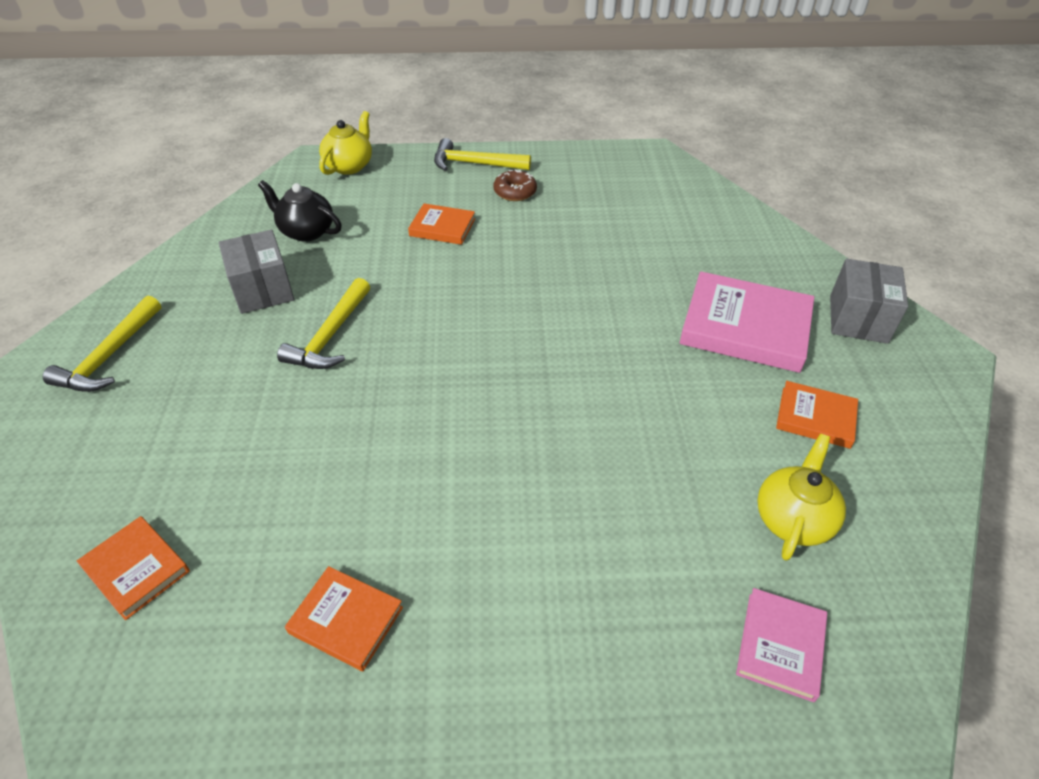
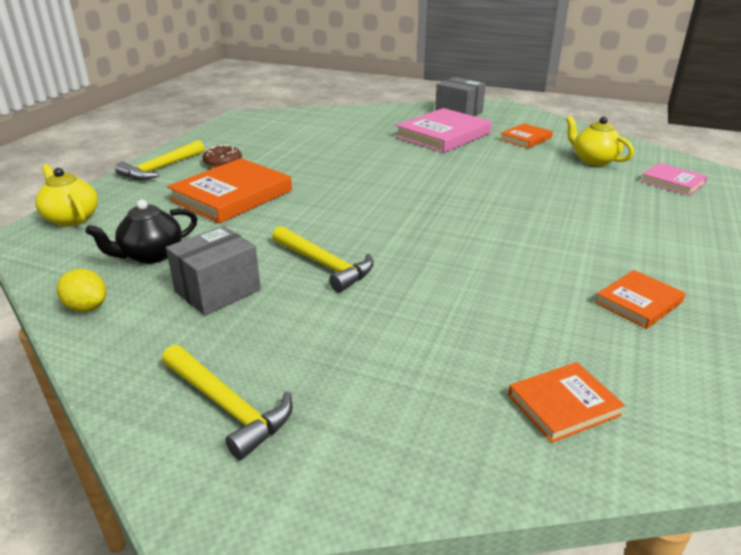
camera: 65 degrees left, 15 degrees down
grey box [219,230,294,314] -> grey box turned 45 degrees counterclockwise [166,226,261,316]
orange book [408,203,475,245] -> orange book [167,158,292,223], size x1.83
none -> yellow lemon [57,269,106,312]

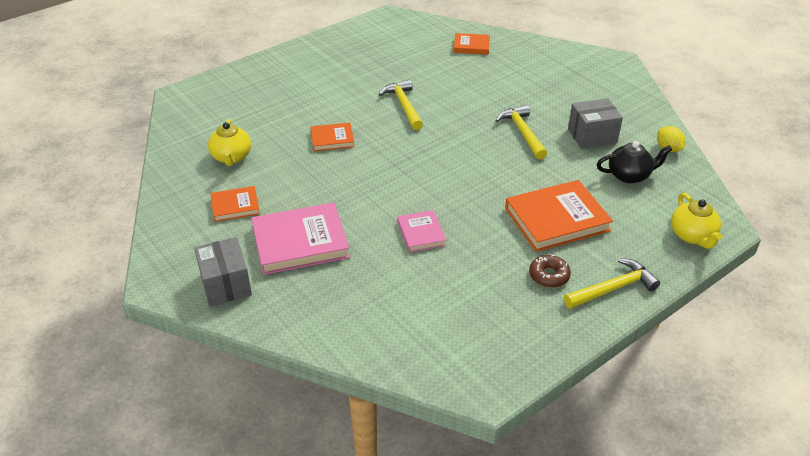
camera: 150 degrees left, 10 degrees up
yellow hammer [162,345,293,460] -> yellow hammer moved to [379,80,423,130]
orange book [595,270,686,329] -> orange book moved to [310,123,355,151]
pink book [640,163,708,196] -> pink book moved to [397,210,446,252]

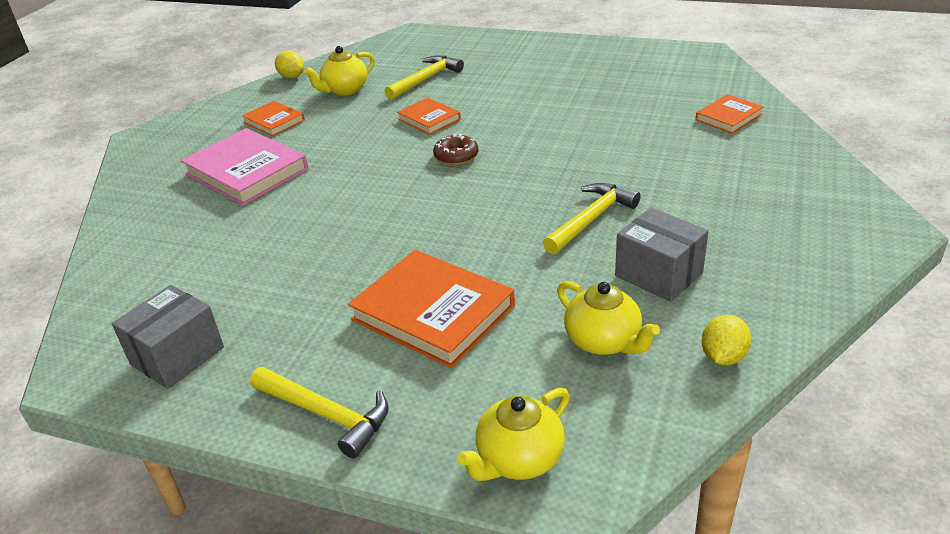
camera: 60 degrees right, 5 degrees down
grey box [194,237,252,306] -> grey box moved to [112,285,224,389]
yellow hammer [379,80,423,130] -> yellow hammer moved to [385,55,464,100]
pink book [397,210,446,252] -> none
orange book [454,33,490,55] -> orange book turned 75 degrees clockwise [696,94,764,134]
brown donut [529,255,571,288] -> brown donut moved to [433,134,479,165]
black teapot [597,141,672,184] -> yellow teapot [557,281,660,355]
none -> yellow lemon [275,51,304,78]

